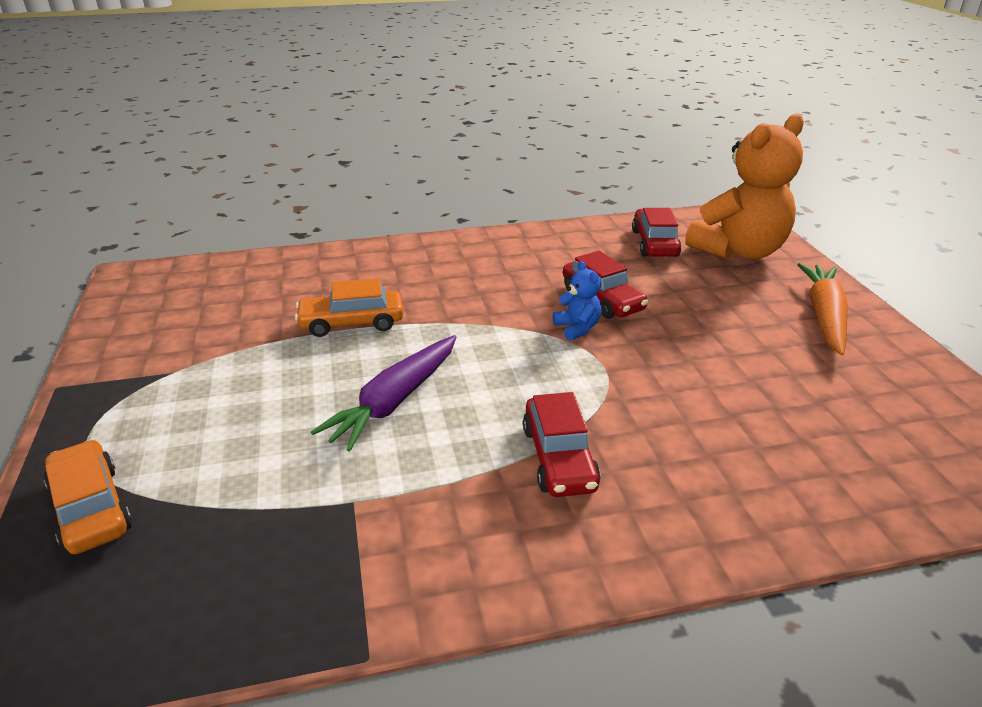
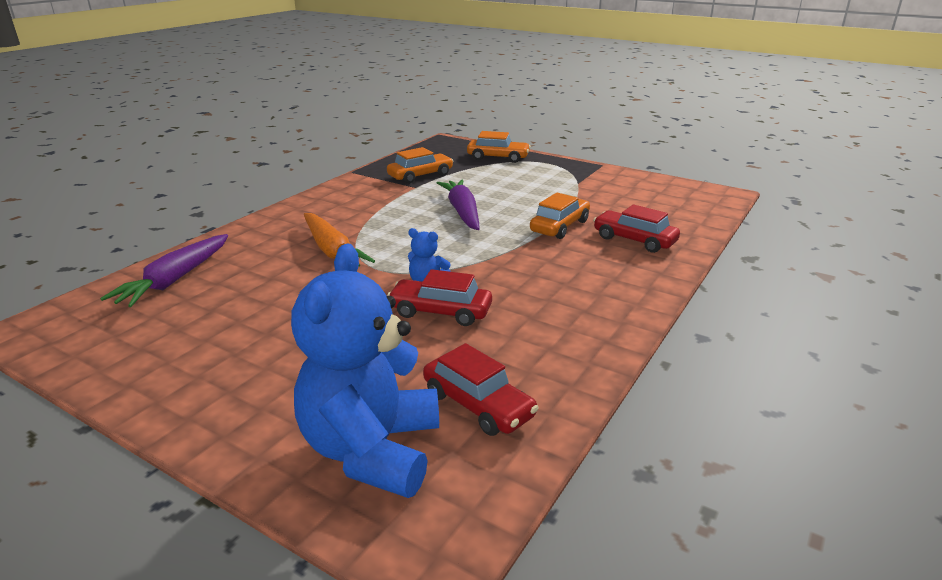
camera: 135 degrees right, 5 degrees down
red car [523,392,600,497] -> red car moved to [593,204,680,253]
orange teddy bear [685,113,804,259] -> blue teddy bear [291,244,439,498]
orange carrot [797,263,848,356] -> orange carrot moved to [304,213,375,267]
none -> purple carrot [100,234,228,307]
none -> orange car [387,147,453,184]

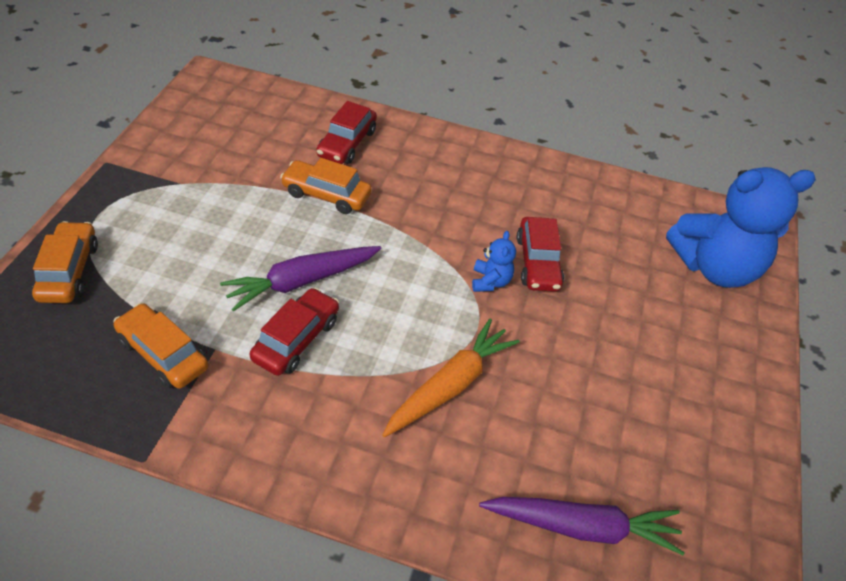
camera: 110 degrees left, 20 degrees up
red car [423,343,539,436] -> red car moved to [250,288,339,376]

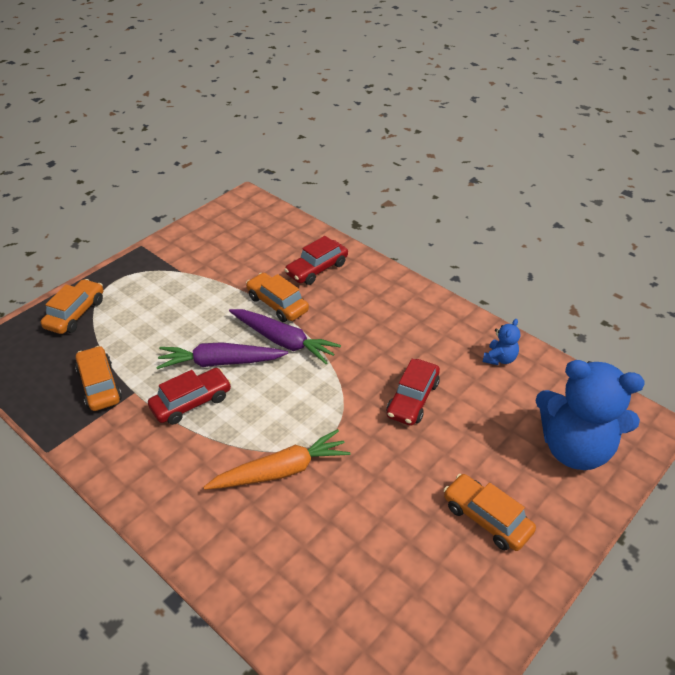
camera: 30 degrees right, 5 degrees down
blue teddy bear [472,231,516,292] -> blue teddy bear moved to [483,319,520,365]
purple carrot [479,497,685,555] -> purple carrot moved to [229,309,341,364]
none -> orange car [444,474,536,551]

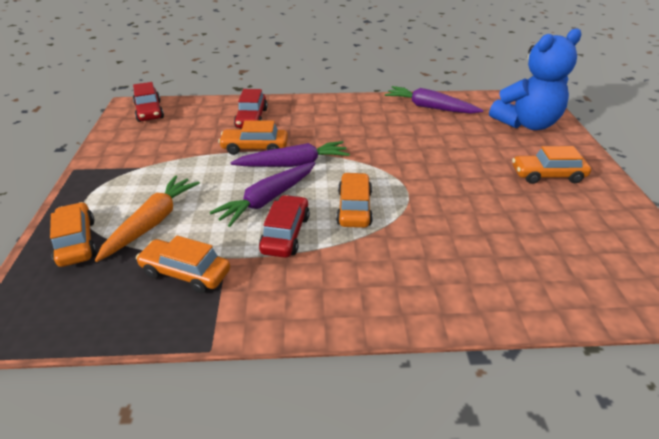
camera: 45 degrees left, 5 degrees down
orange carrot [203,429,351,490] -> orange carrot moved to [95,176,200,262]
red car [387,359,440,426] -> red car moved to [133,82,164,122]
blue teddy bear [483,319,520,365] -> purple carrot [385,86,483,114]
none -> orange car [336,173,373,228]

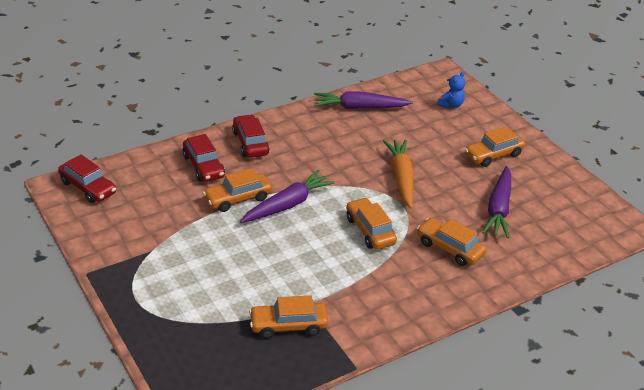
camera: 30 degrees left, 0 degrees up
orange car [50,202,97,267] -> orange car moved to [417,218,486,266]
orange carrot [95,176,200,262] -> orange carrot moved to [383,140,414,209]
purple carrot [210,162,315,227] -> purple carrot moved to [482,166,511,238]
red car [259,195,310,258] -> red car moved to [232,114,269,158]
blue teddy bear [489,28,581,130] -> blue teddy bear [437,72,465,108], size x0.42

